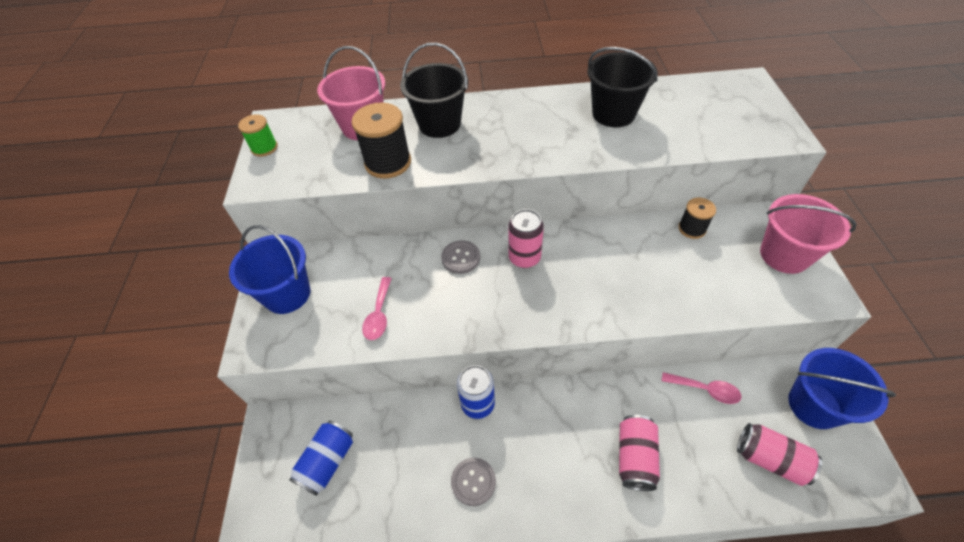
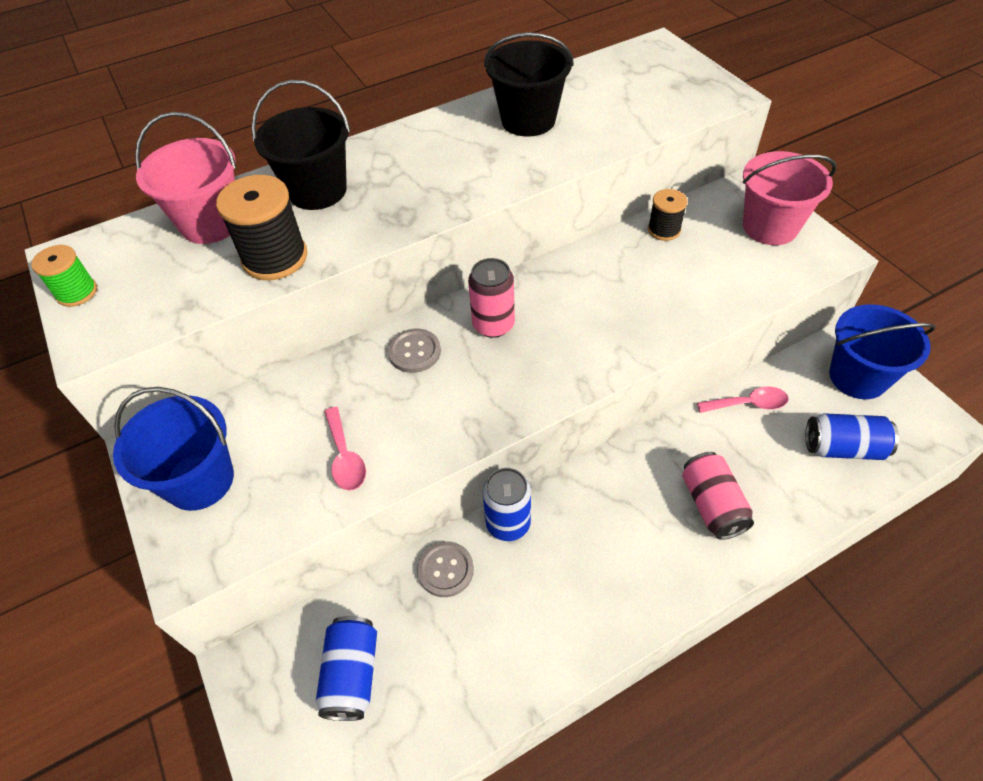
camera: 25 degrees left, 0 degrees up
grey button [451,458,496,506] -> grey button moved to [417,541,474,597]
pink can [737,423,822,486] -> blue can [805,413,899,460]

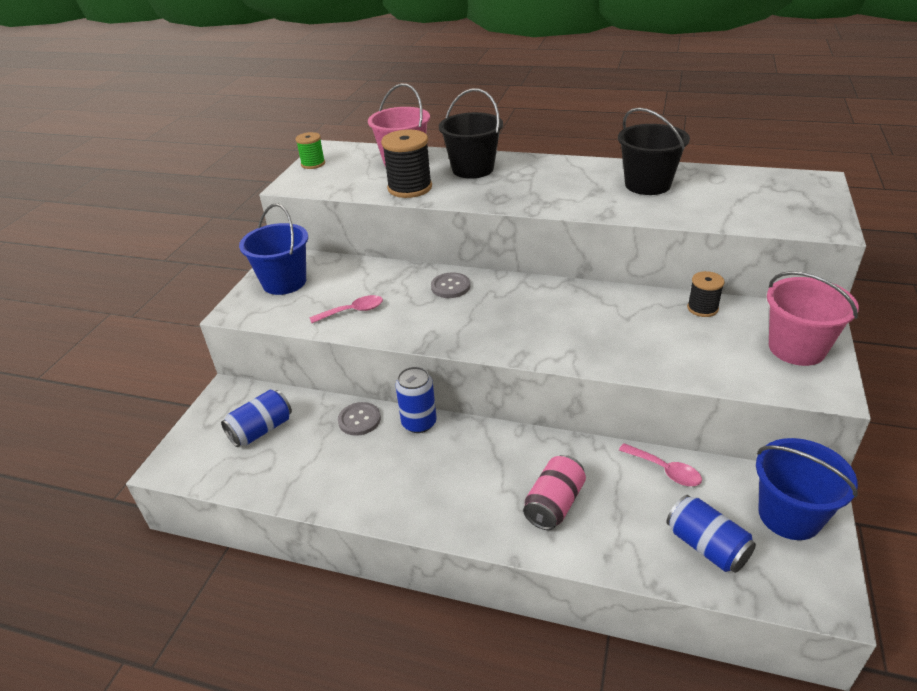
camera: 45 degrees right, 15 degrees down
pink spoon [324,407,366,491] -> pink spoon turned 135 degrees counterclockwise [310,295,383,323]
pink can [468,258,515,338] -> none

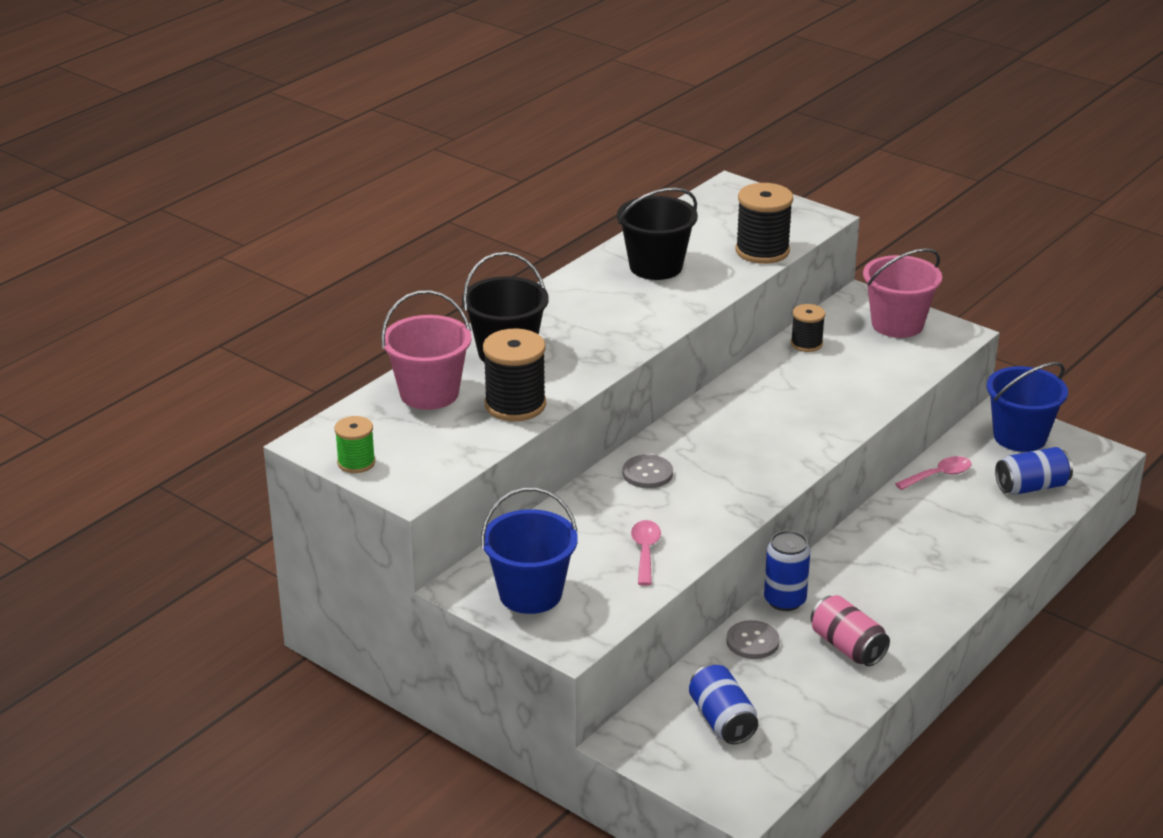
camera: 70 degrees left, 5 degrees down
pink can [523,455,586,530] -> pink can moved to [811,595,890,666]
none -> black spool [735,183,793,264]

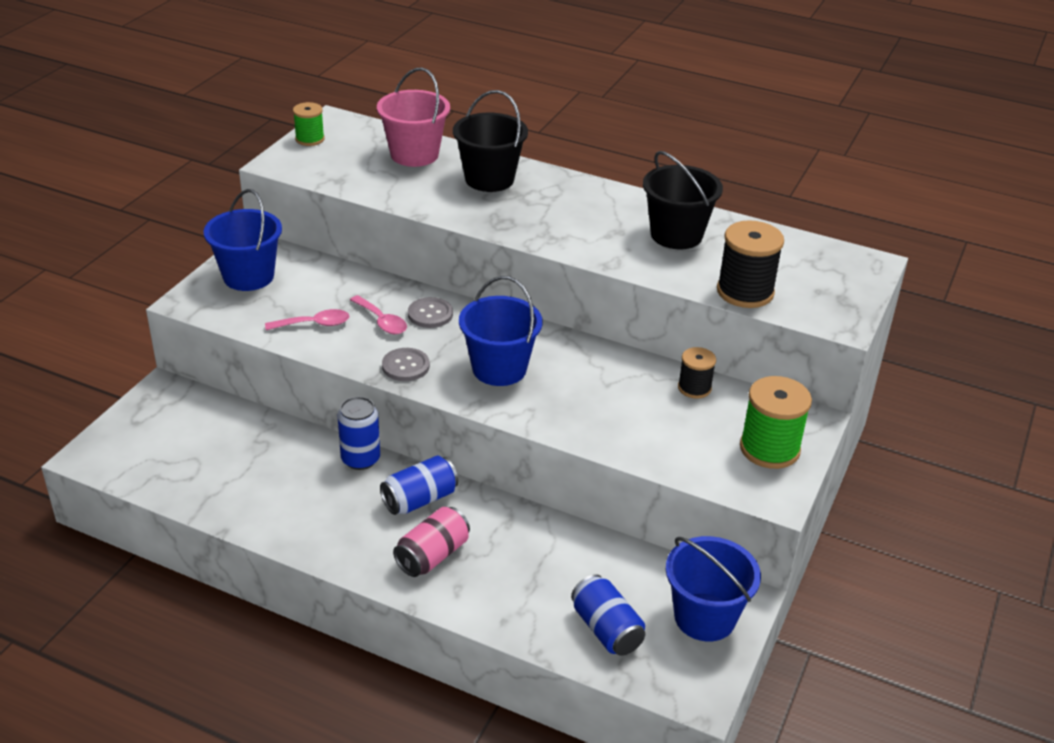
camera: 75 degrees right, 5 degrees up
black spool [483,328,546,421] -> none
blue can [689,664,758,744] -> blue can moved to [380,456,458,515]
grey button [726,620,780,659] -> grey button moved to [382,348,430,381]
pink can [811,595,890,666] -> pink can moved to [393,507,470,577]
pink bucket [863,248,942,338] -> green spool [740,376,812,469]
pink spoon [895,456,972,490] -> pink spoon moved to [350,295,407,334]
none -> blue bucket [459,276,543,386]

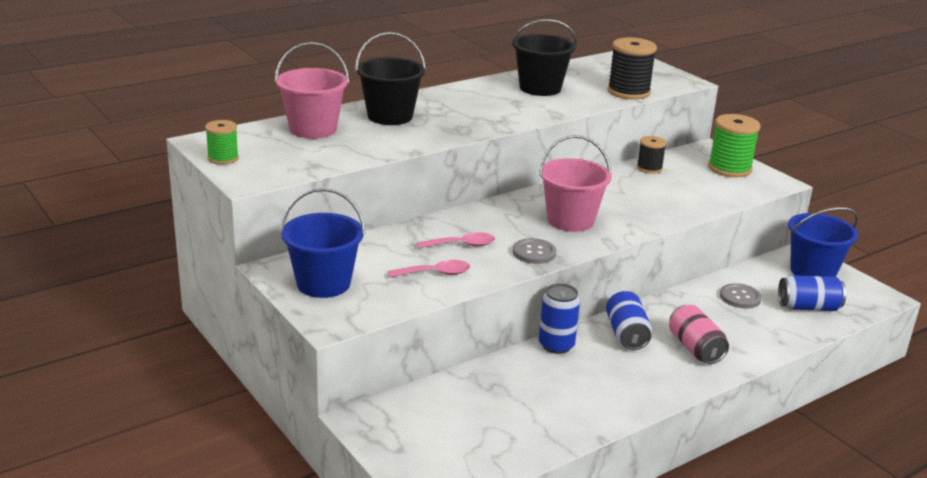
camera: 60 degrees left, 10 degrees down
pink spoon [265,309,350,330] -> pink spoon turned 60 degrees clockwise [388,260,470,278]
grey button [408,297,453,328] -> grey button moved to [720,283,762,309]
blue bucket [459,276,543,386] -> pink bucket [539,135,612,232]

